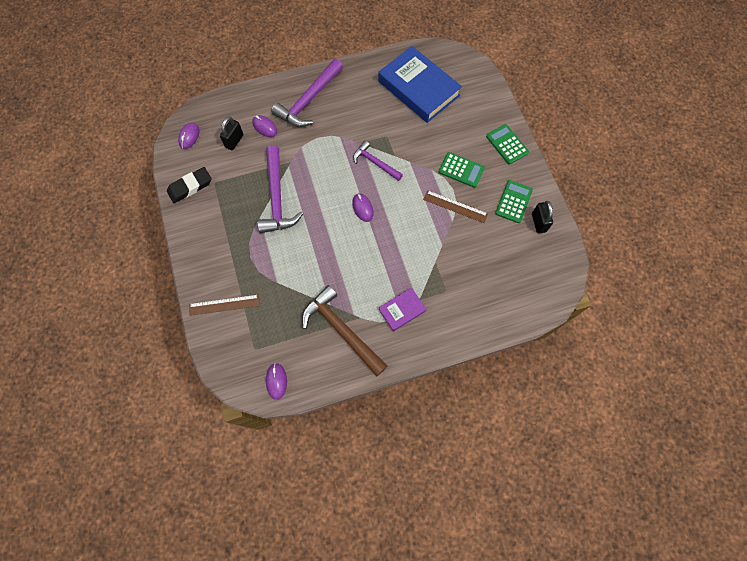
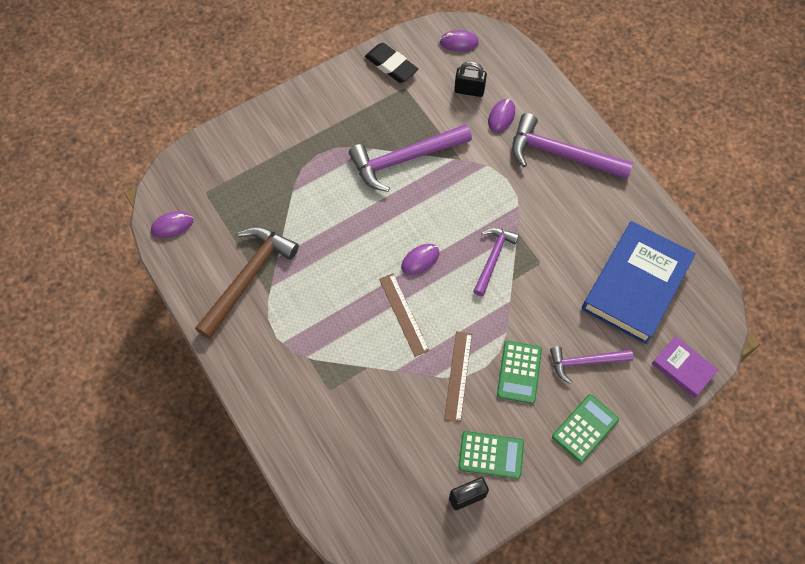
camera: 75 degrees right, 5 degrees down
brown ruler [189,294,260,316] -> brown ruler moved to [379,273,430,357]
purple book [379,288,427,332] -> purple book moved to [652,336,718,398]
none -> purple hammer [550,347,633,383]

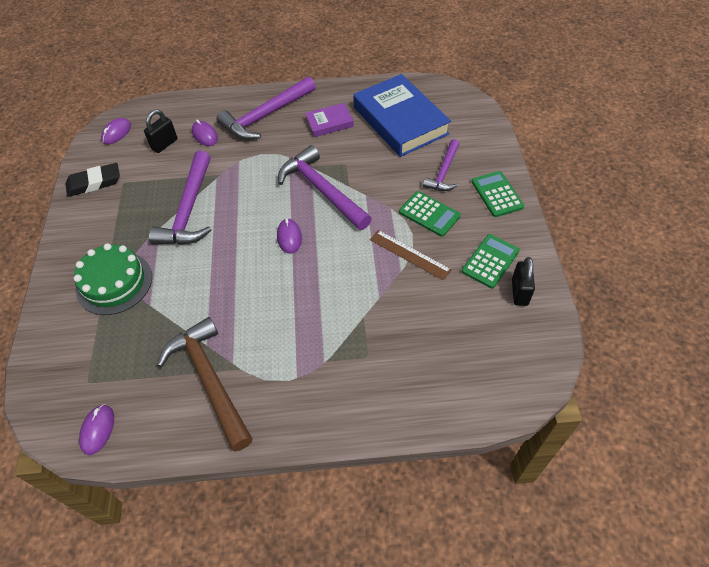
camera: 60 degrees left, 10 degrees down
brown ruler [379,273,430,357] -> none
purple hammer [473,228,519,296] -> purple hammer [278,145,372,230], size x1.66
purple book [652,336,718,398] -> purple book moved to [305,103,354,137]
none -> green cake [74,243,152,315]

